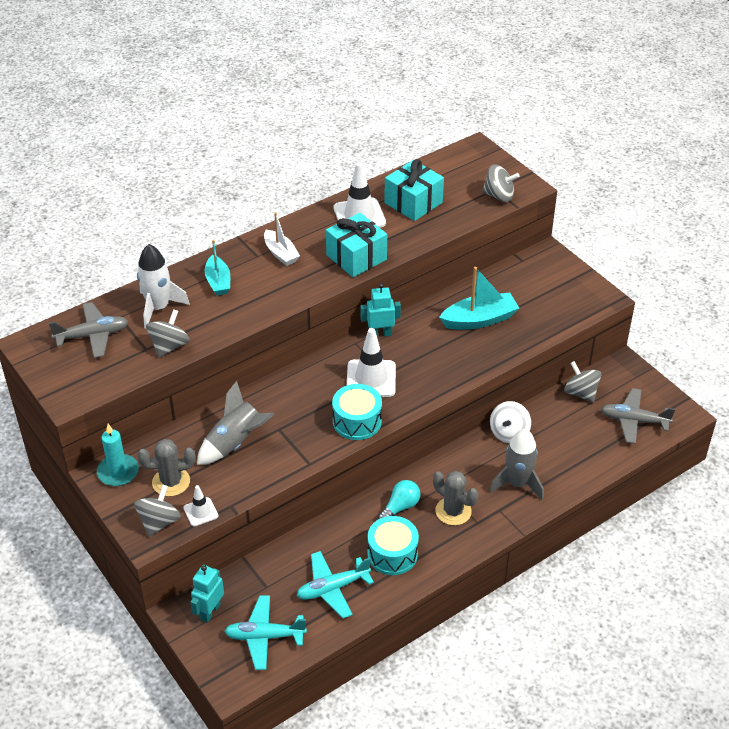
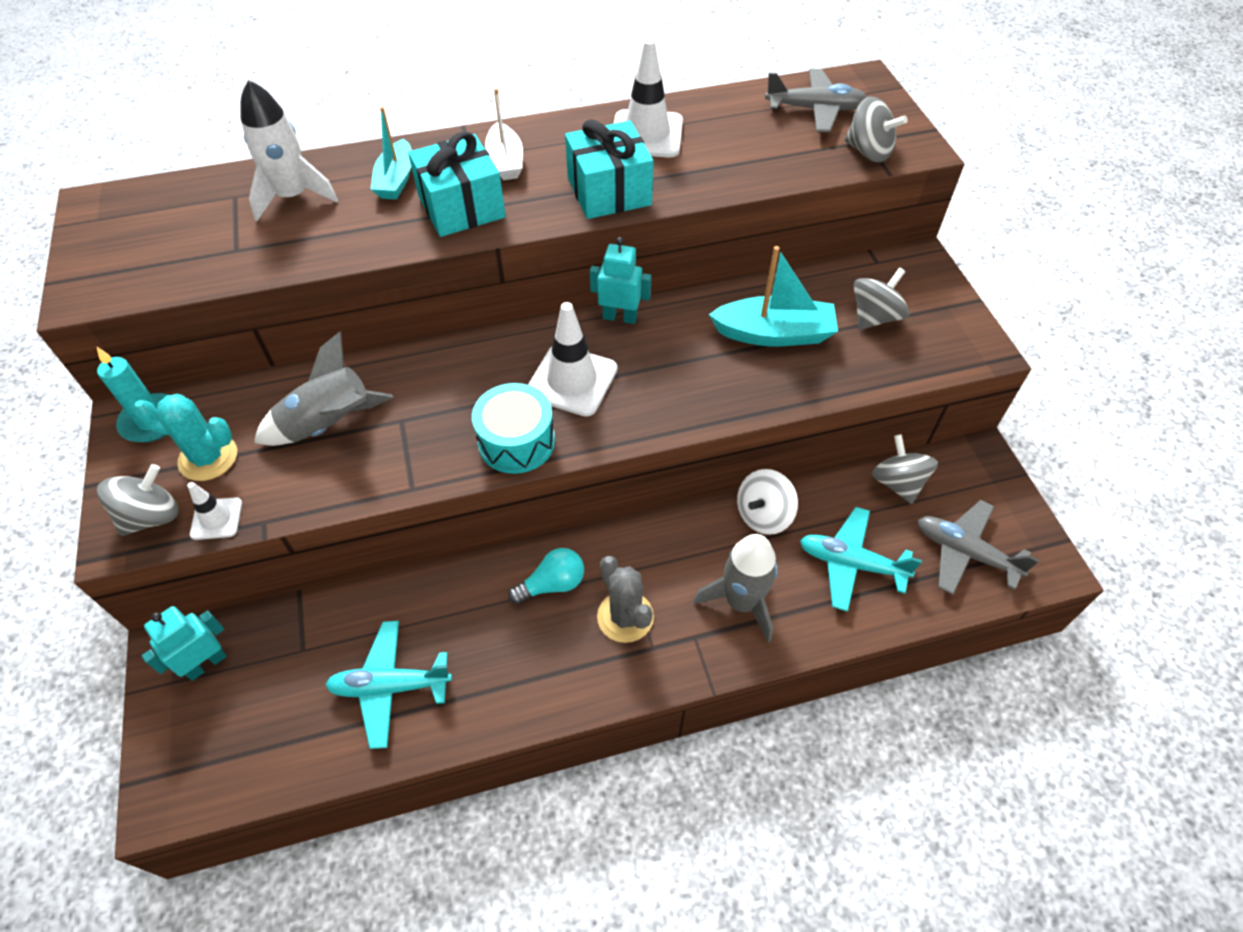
camera: 20 degrees right, 10 degrees up
grey plane [49,302,128,358] -> grey plane moved to [765,69,866,132]
grey cactus [138,439,196,497] -> turquoise cactus [134,394,237,481]
grey spinning top [146,309,190,358] -> grey spinning top moved to [854,267,910,330]
turquoise plane [224,595,307,670] -> turquoise plane moved to [800,507,922,612]
turquoise drum [368,516,419,575] -> none
turquoise gift [384,159,444,221] -> turquoise gift moved to [408,132,506,237]

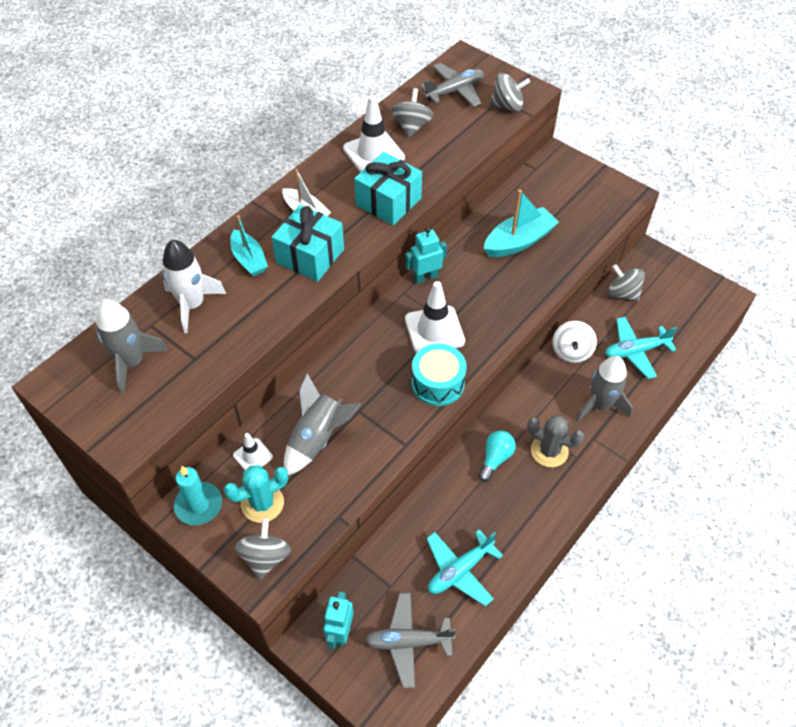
camera: 35 degrees left, 0 degrees up
white traffic cone [187,482,242,540] -> white traffic cone moved to [233,433,273,470]
grey spinning top [854,267,910,330] -> grey spinning top moved to [391,88,434,137]
grey plane [918,500,1039,595] -> grey plane moved to [365,593,456,688]
none -> grey rocket [96,299,168,394]

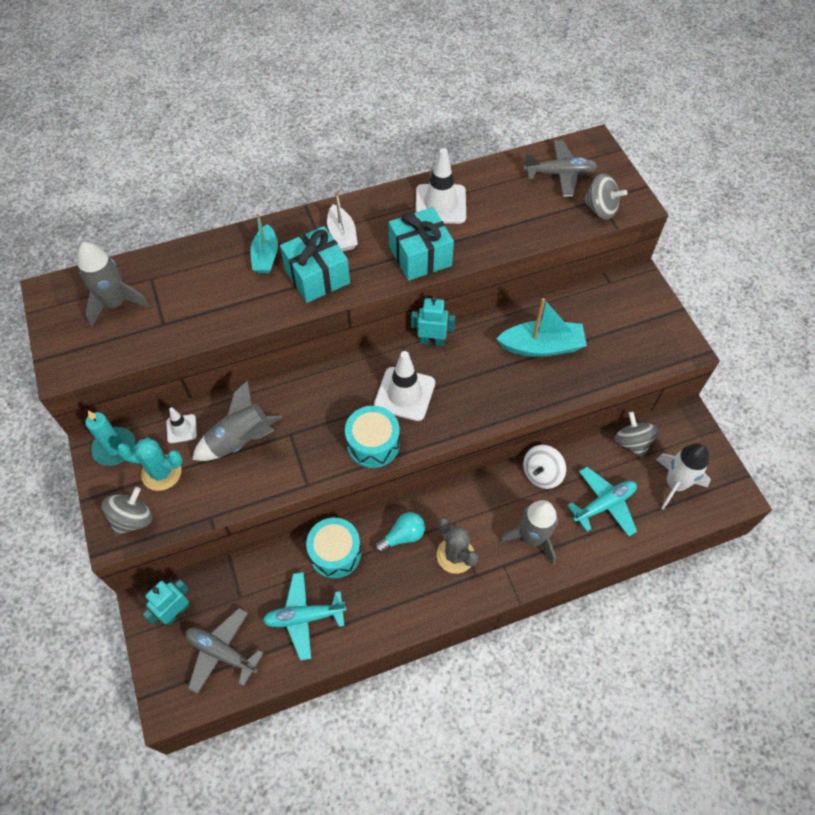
camera: 30 degrees right, 5 degrees up
white rocket [163,239,226,333] -> white rocket moved to [656,443,711,510]
grey spinning top [391,88,434,137] -> none
turquoise plane [605,317,677,379] -> turquoise plane turned 135 degrees clockwise [567,467,637,537]
none -> turquoise drum [306,518,361,578]

